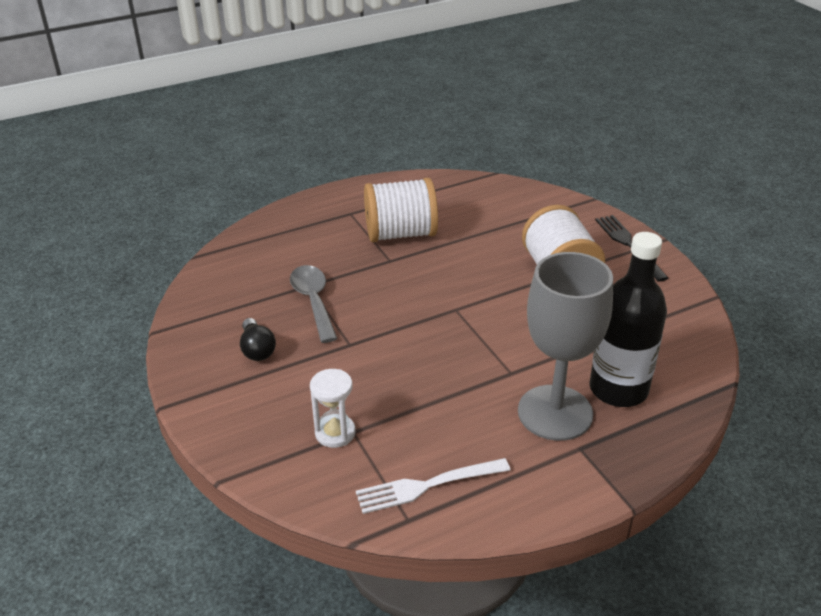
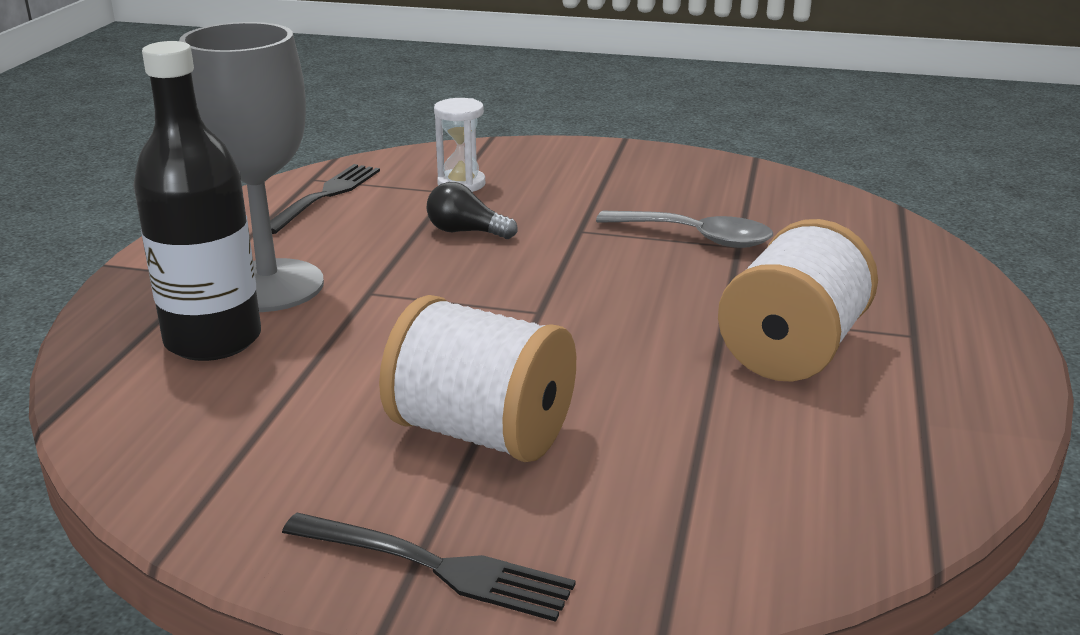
camera: 130 degrees right, 10 degrees down
black light bulb [240,318,276,361] -> black light bulb moved to [427,182,518,239]
white fork [356,458,511,514] -> black fork [270,164,380,234]

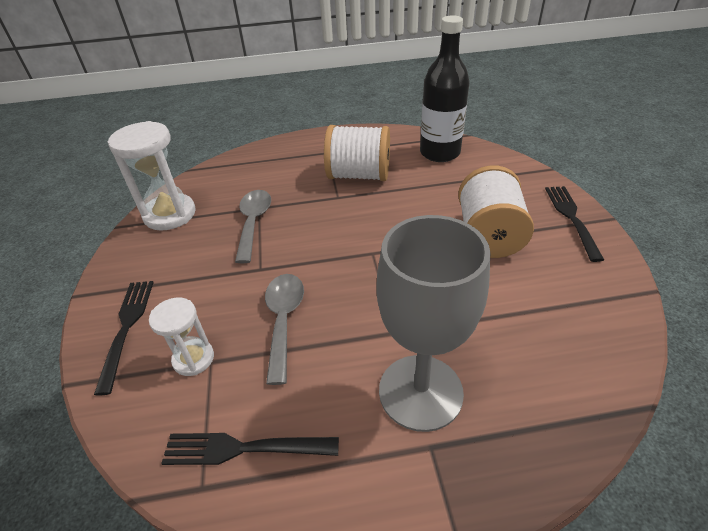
camera: 110 degrees left, 15 degrees up
black bottle [133,41,261,361] -> black bottle moved to [420,15,470,162]
black light bulb [427,182,518,239] -> grey spoon [265,274,304,385]
none -> black fork [94,281,154,395]
none -> white hourglass [108,121,196,231]

